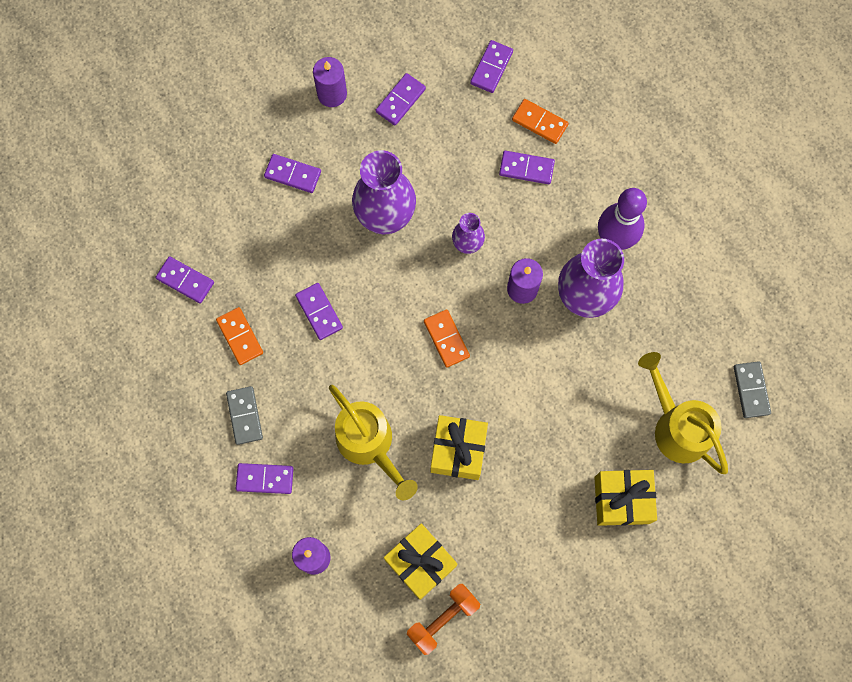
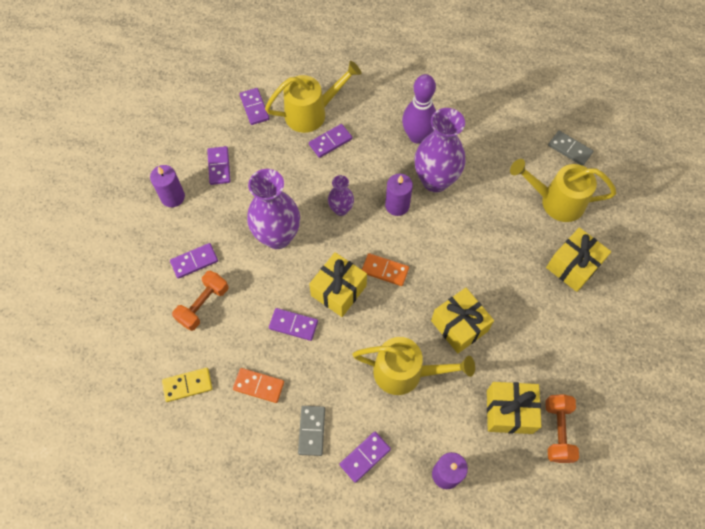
camera: 45 degrees left, 10 degrees down
purple domino [156,256,214,304] -> yellow domino [162,368,213,402]
grey domino [226,386,263,445] -> grey domino turned 60 degrees clockwise [298,406,325,456]
orange domino [512,99,569,144] -> yellow watering can [265,61,362,133]
none -> orange dumbbell [172,271,228,331]
none -> yellow gift [309,252,367,317]

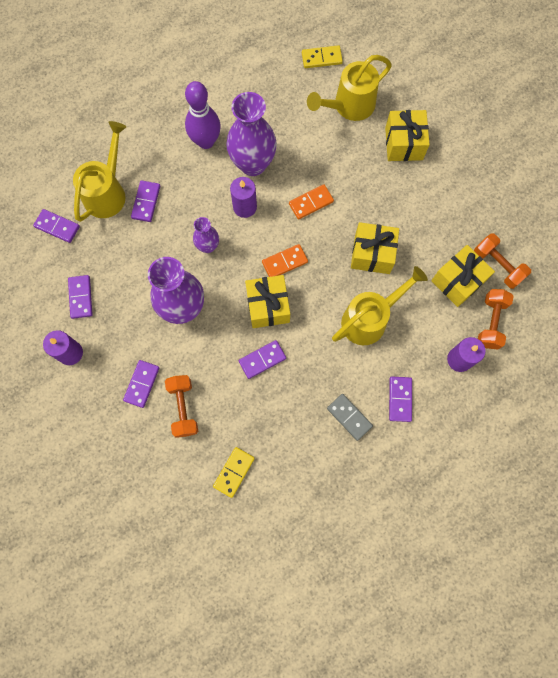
camera: 45 degrees left, 10 degrees up
purple domino [207,146,230,185] -> purple domino turned 45 degrees clockwise [68,275,93,319]
orange domino [233,368,284,403] -> orange domino moved to [289,185,334,220]
grey domino [548,131,593,166] -> yellow domino [302,45,343,68]
none -> orange dumbbell [478,289,514,350]

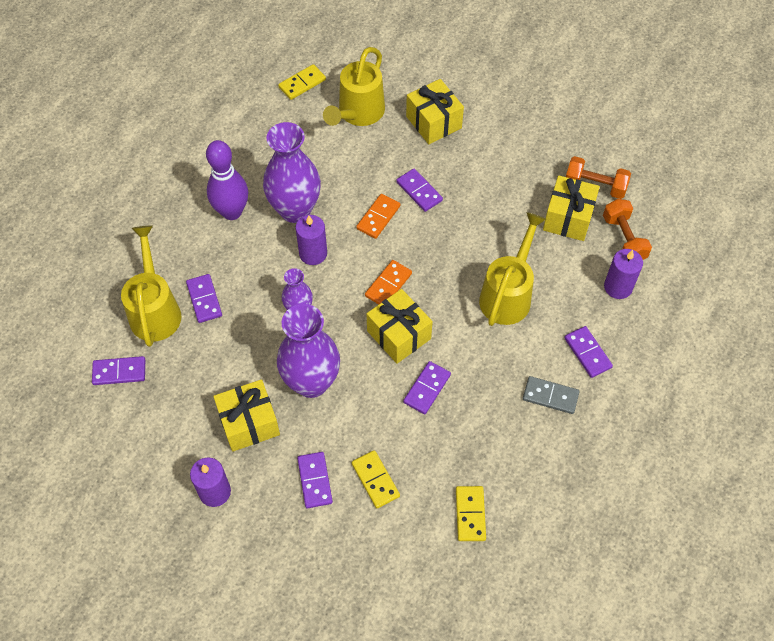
camera: 30 degrees left, 15 degrees down
purple domino [68,275,93,319] -> purple domino moved to [396,169,443,212]
orange dumbbell [165,375,198,438] -> yellow domino [352,450,400,508]
yellow gift [351,222,399,274] -> yellow gift moved to [213,379,280,452]

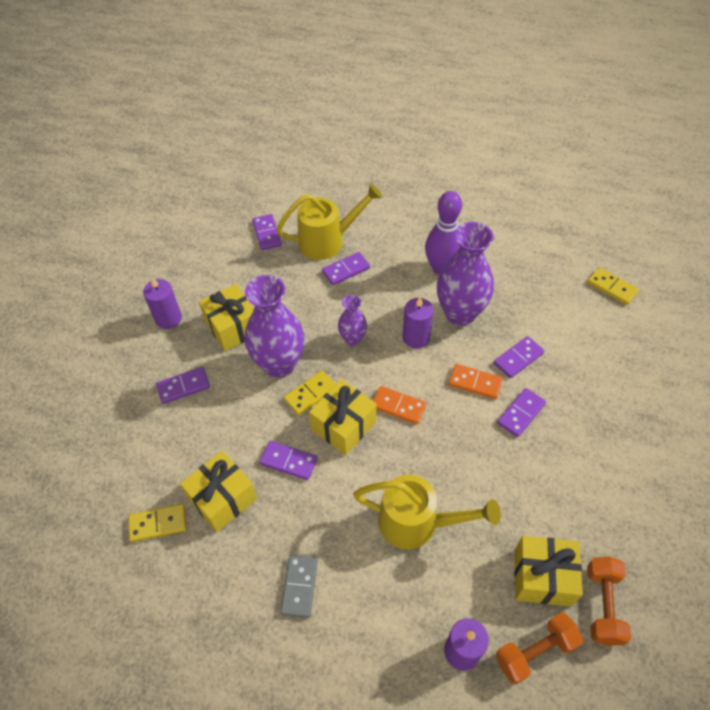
camera: 80 degrees right, 5 degrees down
yellow watering can [323,47,385,126] -> none
yellow domino [352,450,400,508] -> yellow domino moved to [284,371,336,415]
yellow gift [406,79,464,144] -> yellow gift moved to [180,451,257,532]
purple domino [564,326,613,378] -> purple domino moved to [494,336,544,378]

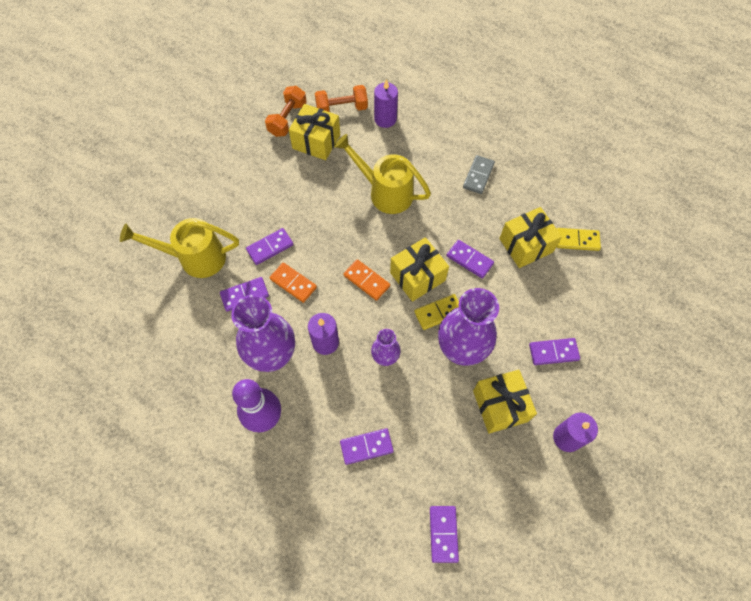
camera: 165 degrees left, 10 degrees up
yellow watering can [276,183,383,260] -> yellow watering can moved to [120,218,239,278]
yellow domino [588,267,639,305] -> none

